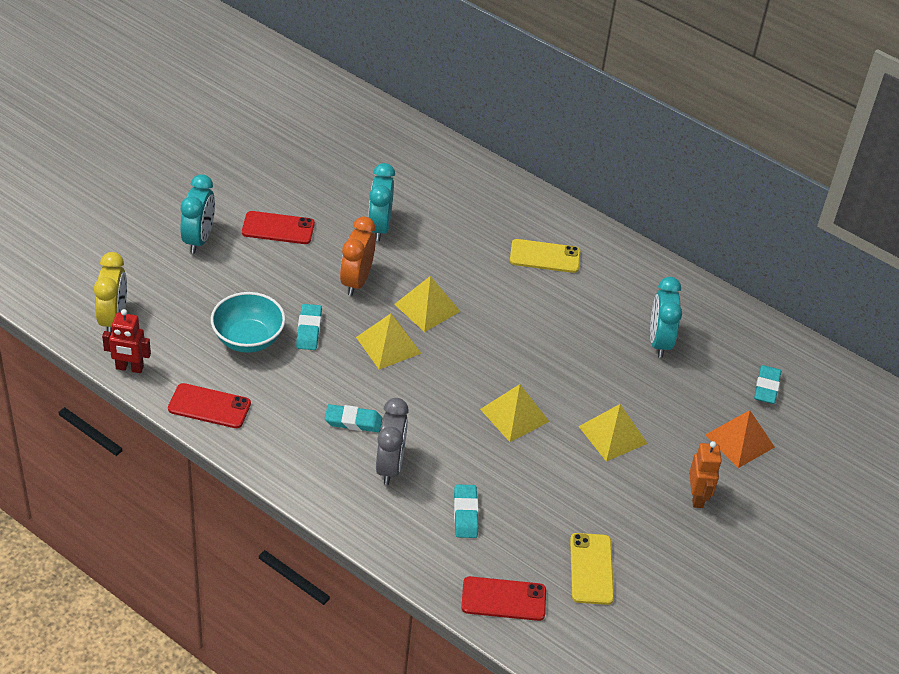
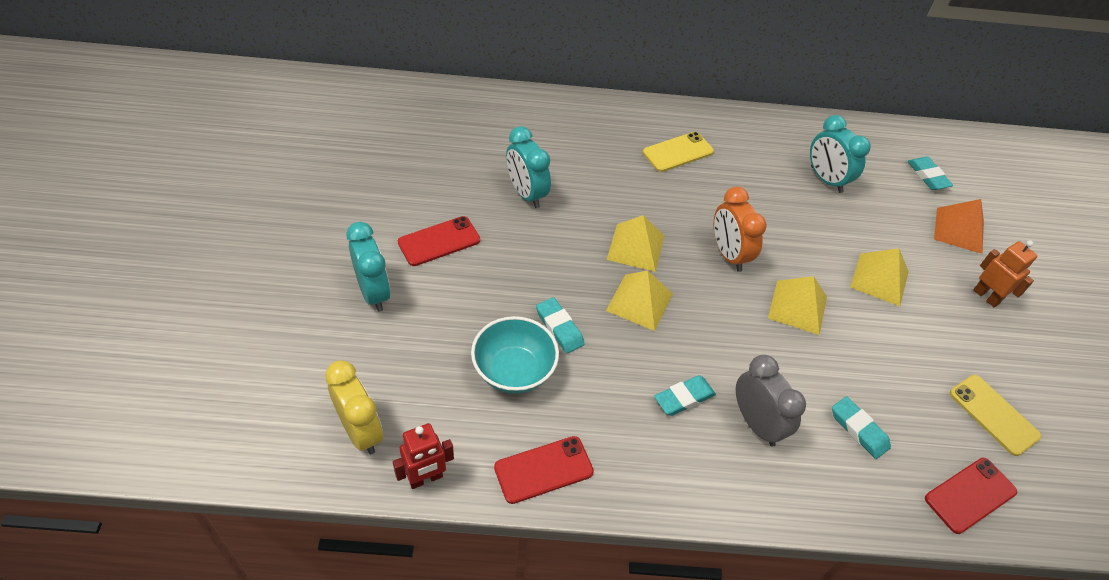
camera: 35 degrees left, 5 degrees up
orange clock [340,216,375,296] -> orange clock moved to [714,187,767,272]

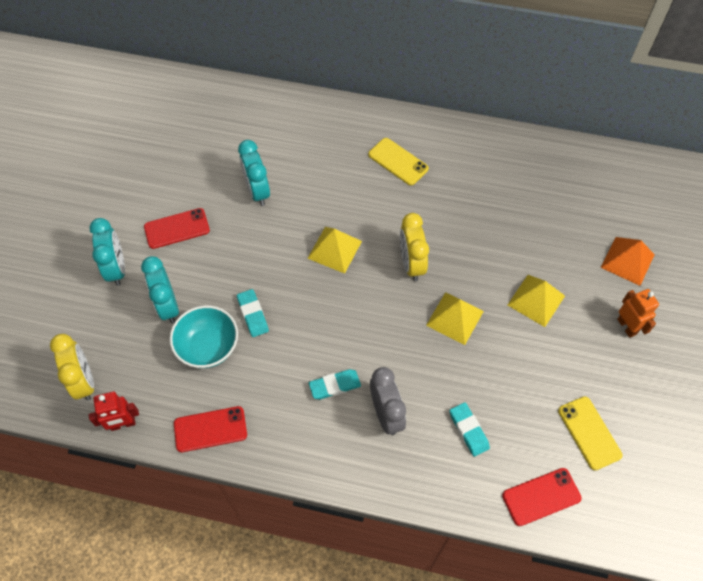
camera: 15 degrees right, 10 degrees up
yellow pyramid [606,271,673,331] -> none
yellow phone [643,132,714,172] -> yellow phone turned 60 degrees clockwise [368,138,429,185]
orange clock [714,187,767,272] -> yellow clock [400,213,429,281]
turquoise clock [810,115,871,193] -> turquoise clock moved to [141,256,179,323]
turquoise eraser [907,157,953,190] -> none

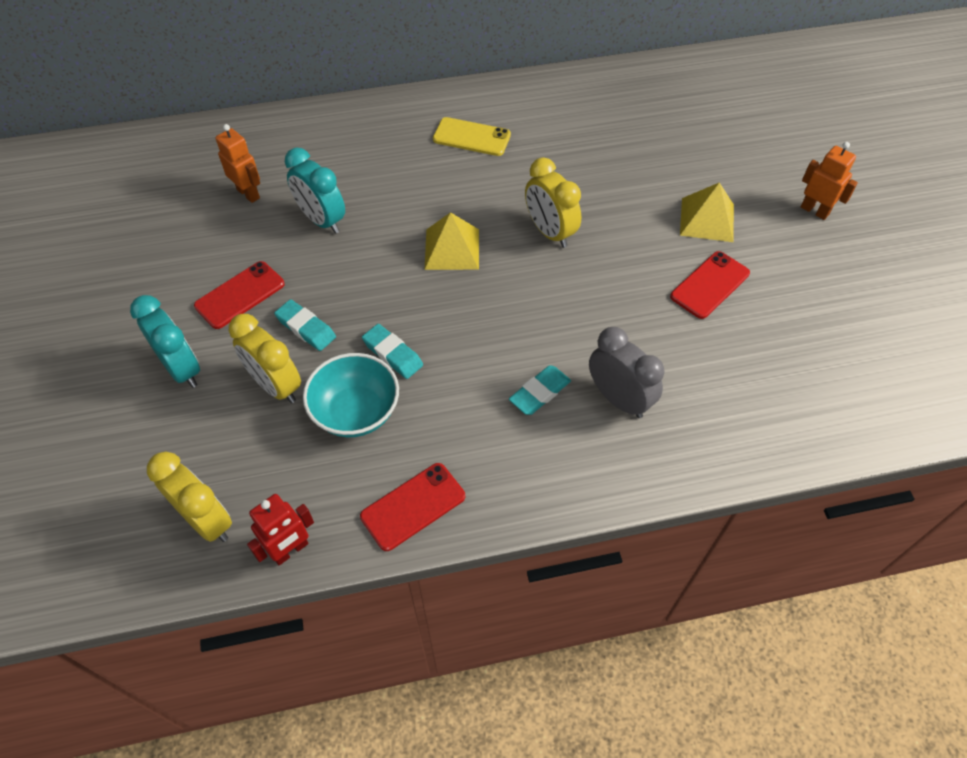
camera: 25 degrees left, 5 degrees down
turquoise clock [141,256,179,323] -> yellow clock [229,314,301,403]
yellow pyramid [426,292,484,345] -> none
turquoise eraser [450,402,490,457] -> turquoise eraser moved to [274,299,336,351]
red phone [502,468,582,526] -> red phone moved to [670,251,750,319]
yellow phone [558,396,623,471] -> none
orange pyramid [601,237,655,286] -> none
none -> orange robot [215,124,260,203]

